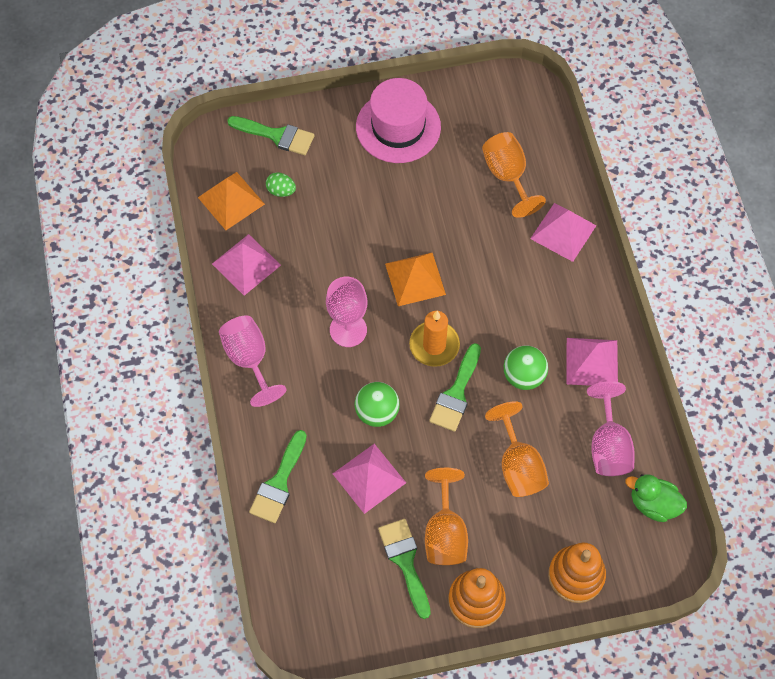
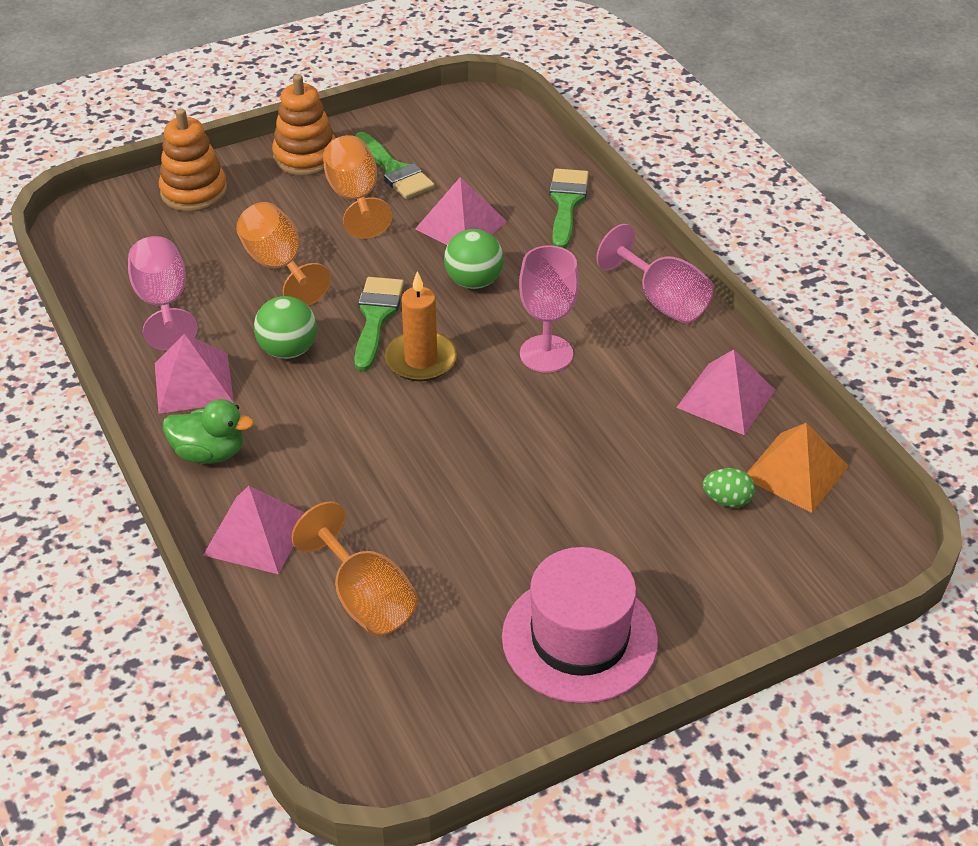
camera: 165 degrees right, 20 degrees down
green brush [227,116,315,155] -> none
orange pyramid [385,253,446,306] -> none
green duck [626,474,687,522] -> green duck moved to [163,399,254,464]

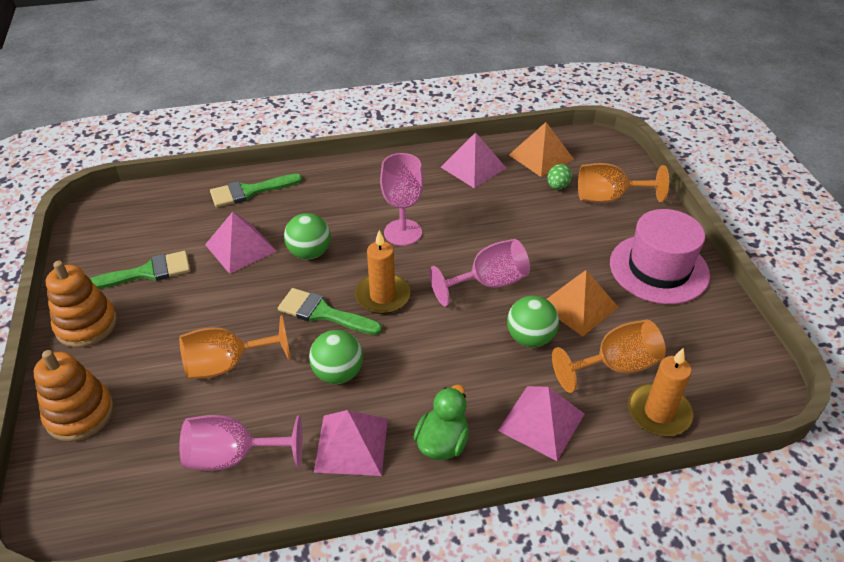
camera: 75 degrees left, 0 degrees up
orange goblet [323,135,392,239] -> orange goblet moved to [578,163,669,203]
green brush [550,168,589,249] -> green brush turned 45 degrees counterclockwise [210,174,302,207]
pink goblet [596,224,714,323] -> pink goblet moved to [429,239,530,306]
none -> green ball [507,296,559,347]
none -> orange pyramid [547,270,619,336]
none -> orange candle [628,348,693,436]

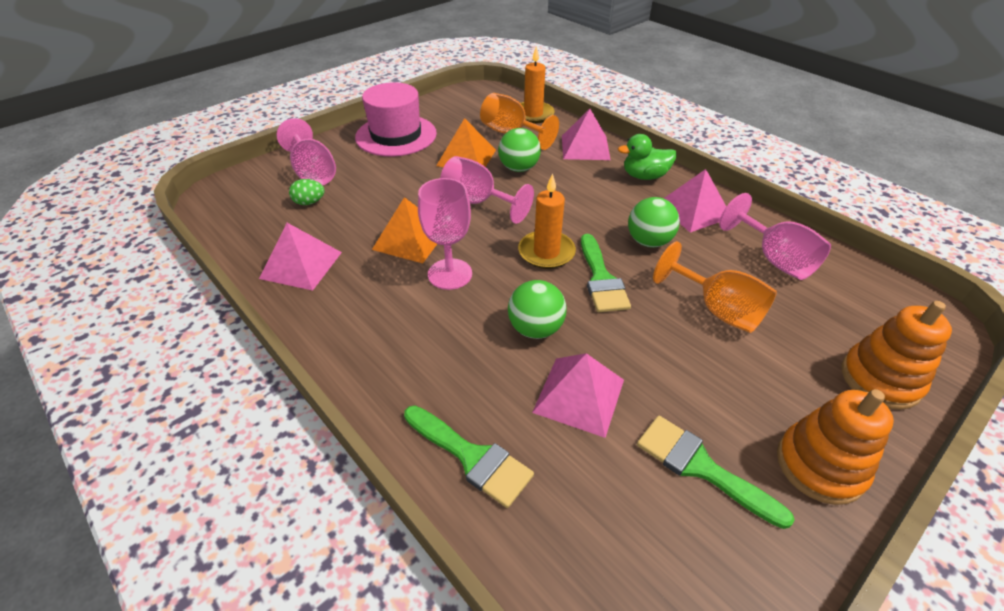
camera: 120 degrees left, 0 degrees up
orange pyramid [509,122,574,177] -> orange pyramid moved to [372,197,437,264]
orange goblet [578,163,669,203] -> pink goblet [276,118,336,186]

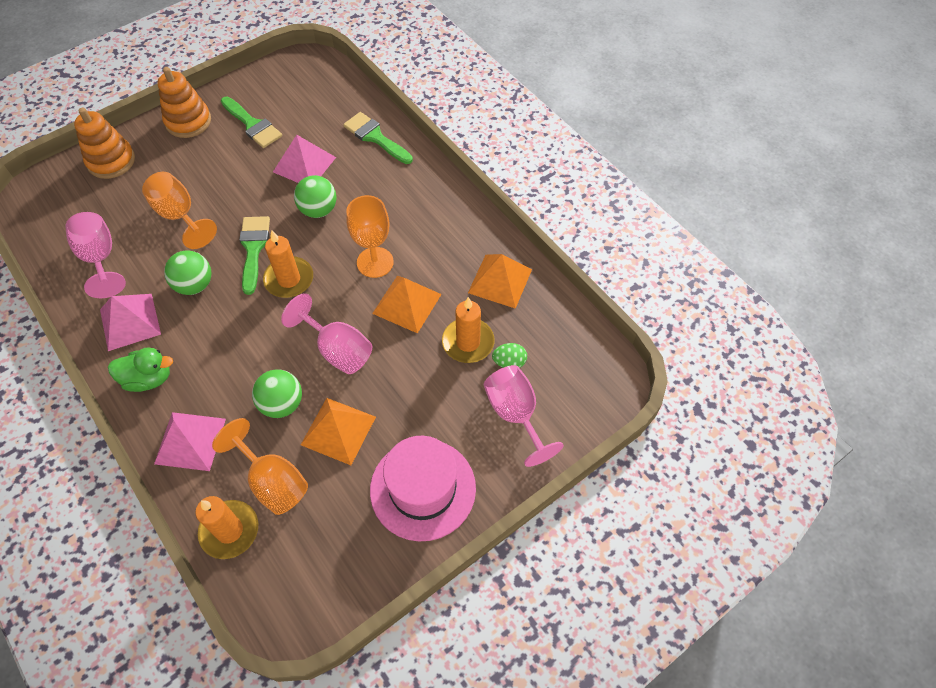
camera: 175 degrees left, 15 degrees up
pink pyramid [259,223,342,291] -> orange pyramid [468,254,532,309]
pink goblet [418,178,472,290] -> orange goblet [346,195,394,278]
none -> orange candle [442,297,494,363]

